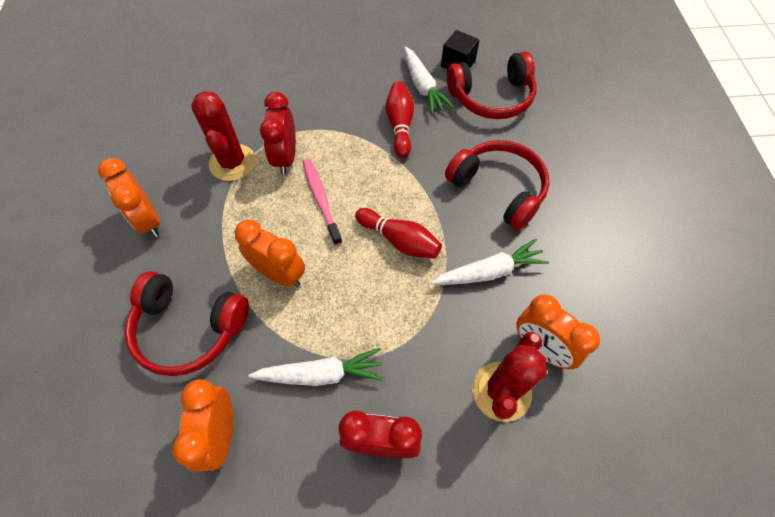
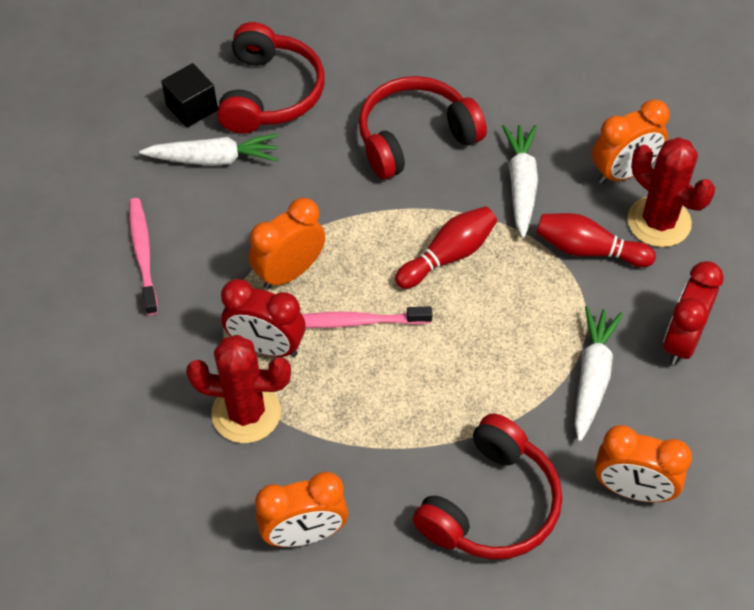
camera: 70 degrees left, 5 degrees down
orange clock [234,219,305,287] -> orange clock moved to [249,198,325,289]
red bowling pin [386,81,414,158] -> red bowling pin moved to [536,213,656,267]
none -> pink toothbrush [129,198,158,315]

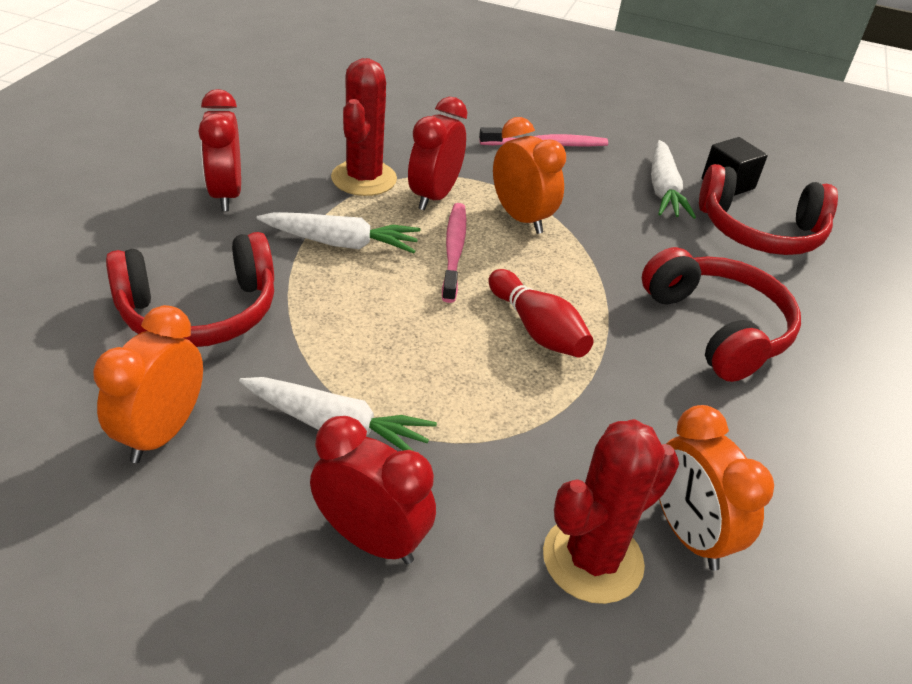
camera: 90 degrees right, 15 degrees down
orange clock [255,472,348,547] -> red clock [199,89,241,211]
red headphones [413,413,562,560] -> red headphones turned 60 degrees counterclockwise [106,232,274,347]
white carrot [502,125,538,238] -> white carrot moved to [257,212,421,253]
red bowling pin [536,213,656,267] -> none

